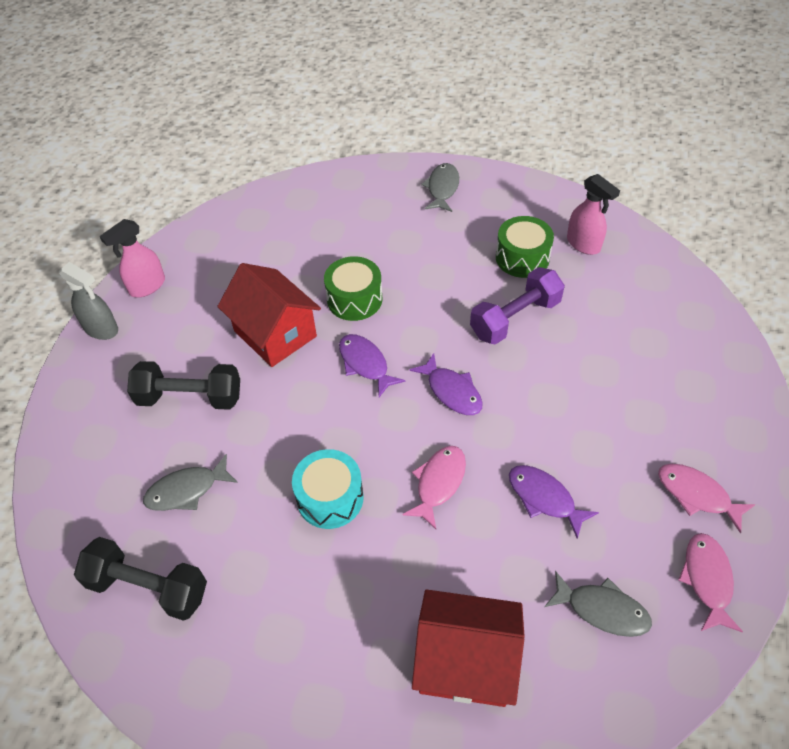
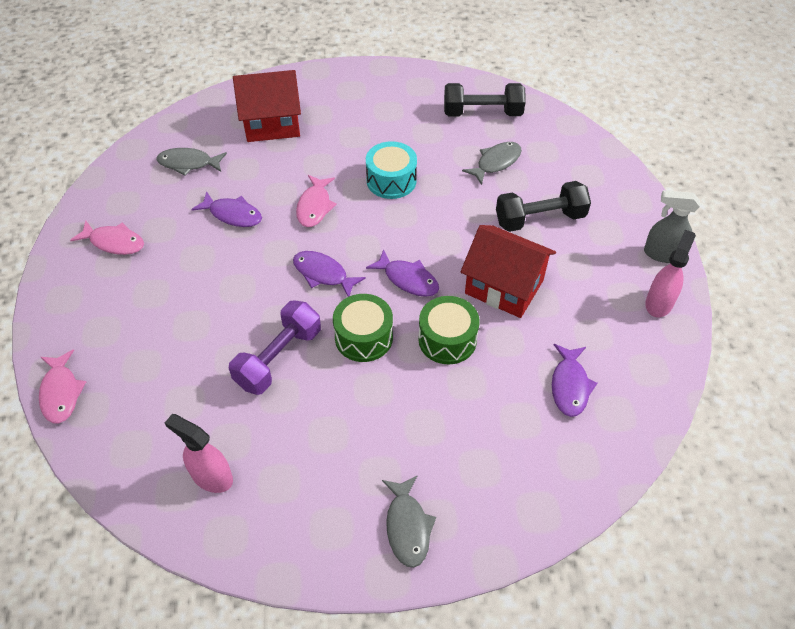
camera: 160 degrees right, 0 degrees up
green drum [496,216,554,278] -> green drum moved to [333,294,393,362]
pink fish [678,533,743,632] -> pink fish moved to [39,350,86,423]
none -> purple fish [552,344,597,417]

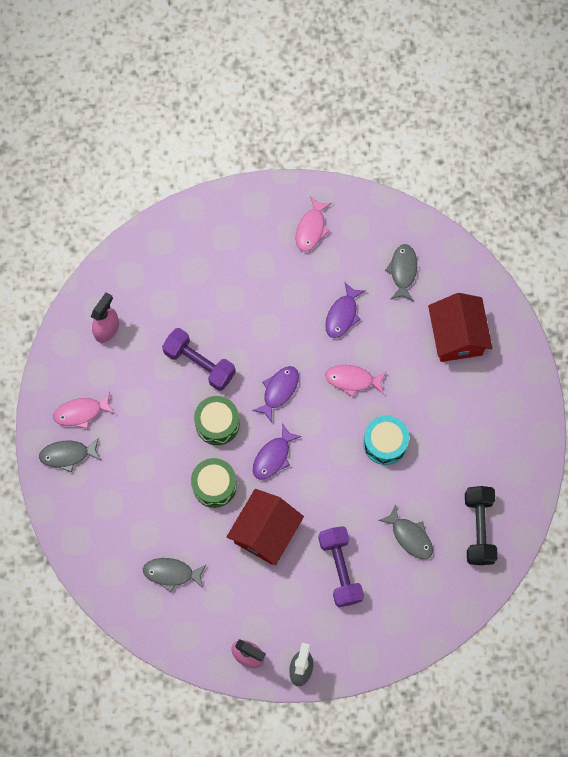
camera: 90 degrees right, 20 degrees up
pink fish [39,350,86,423] -> pink fish moved to [53,392,115,429]
black dumbbell [496,181,591,232] -> purple dumbbell [318,526,364,607]
purple fish [552,344,597,417] -> grey fish [143,558,207,592]

